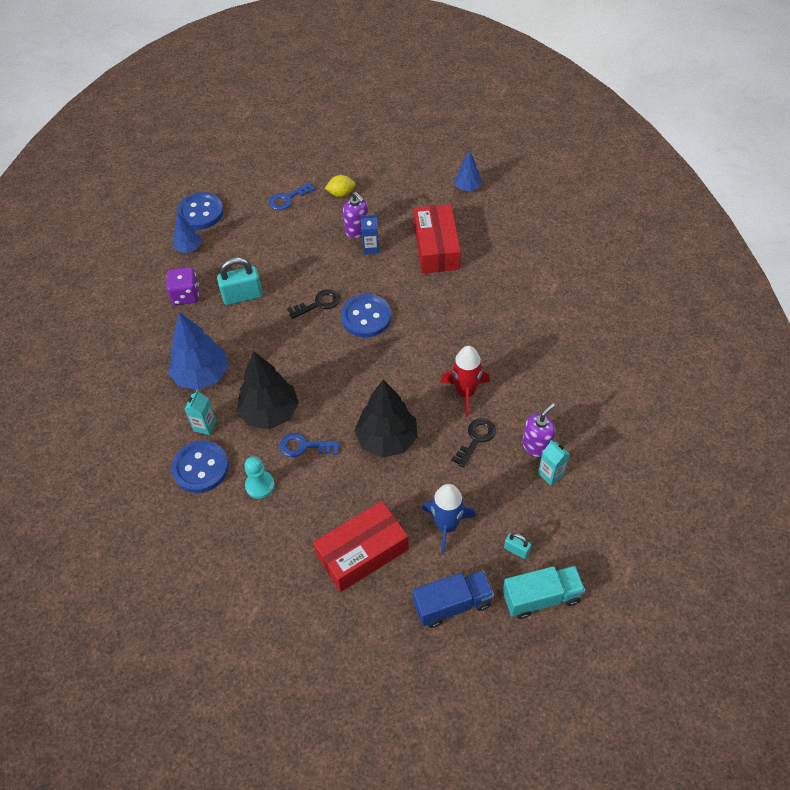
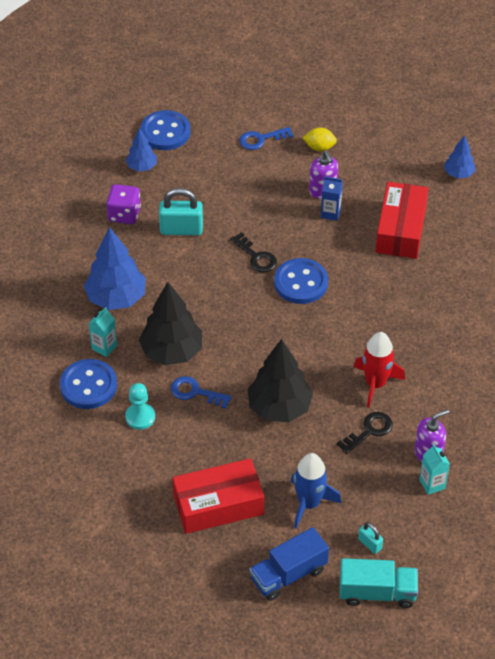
camera: 15 degrees right, 5 degrees down
black key [287,289,340,319] -> black key turned 60 degrees clockwise [230,232,277,273]
blue truck [413,570,494,628] -> blue truck turned 150 degrees clockwise [249,527,329,601]

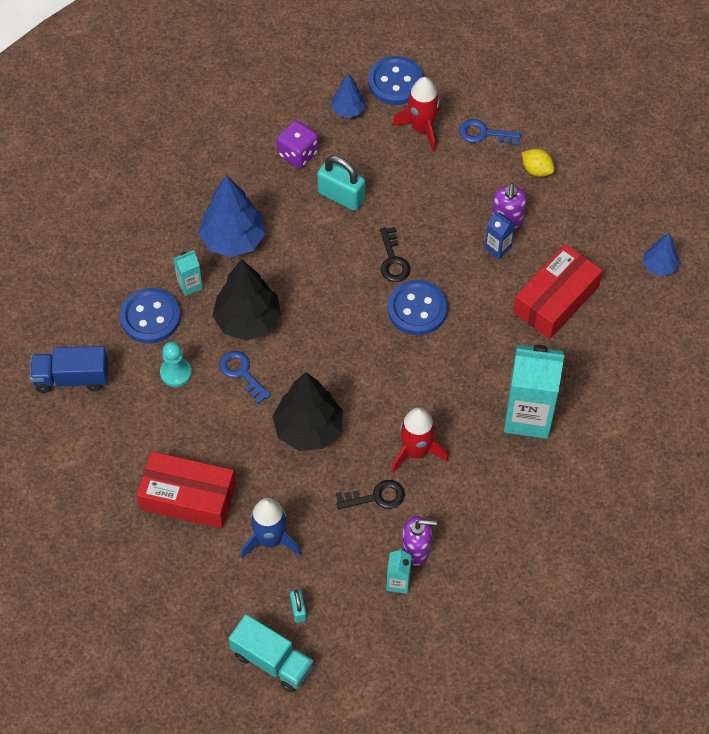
camera: 30 degrees right, 10 degrees up
blue truck [249,527,329,601] -> blue truck moved to [30,346,108,393]
none -> red rocket [392,77,441,152]
none -> turquoise carton [504,345,564,439]

